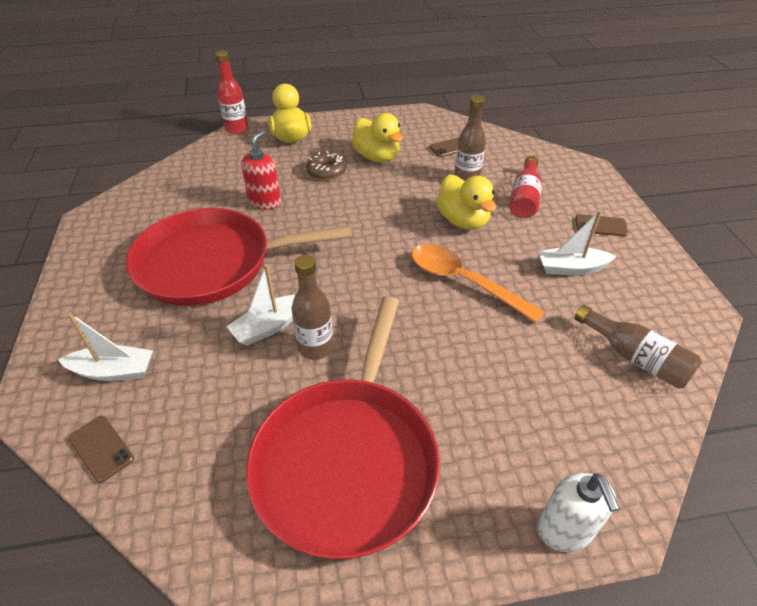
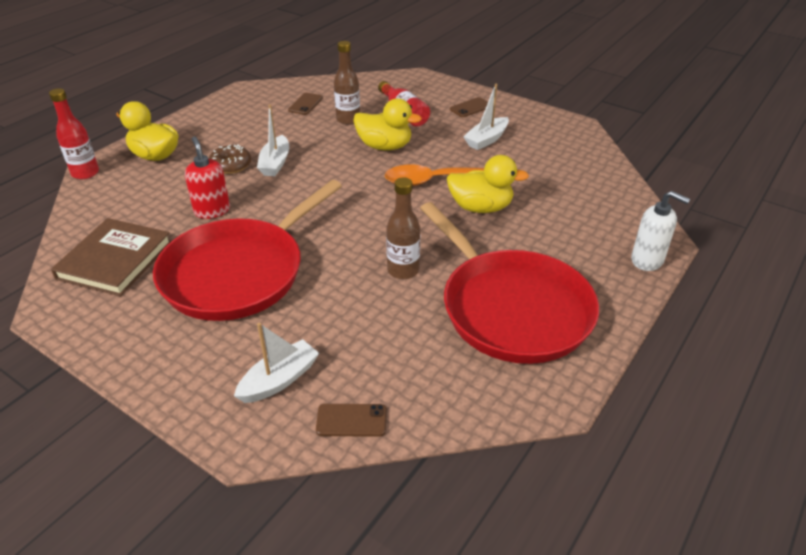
camera: 45 degrees left, 5 degrees down
white boat [227,264,295,346] -> white boat moved to [257,104,289,176]
yellow duck [352,113,403,162] -> yellow duck moved to [447,155,529,213]
brown bottle [575,305,702,389] -> none
none -> brown book [51,218,171,296]

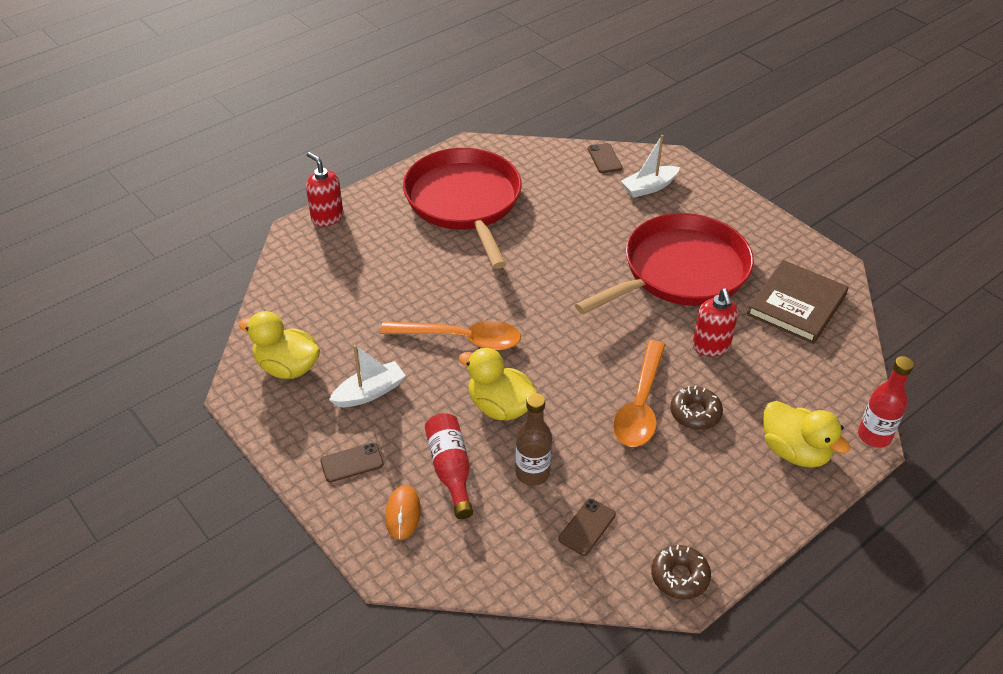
camera: 165 degrees left, 5 degrees up
white boat [257,104,289,176] -> orange spoon [613,340,665,447]
brown phone [316,404,387,437] -> brown phone turned 60 degrees clockwise [588,143,622,173]
brown bottle [386,177,420,279] -> none
yellow duck [447,155,529,213] -> yellow duck moved to [239,311,320,379]
white soap dispenser [631,191,690,271] -> red soap dispenser [306,152,343,227]
none -> orange mouse [385,485,421,540]
none -> brown donut [651,545,711,600]

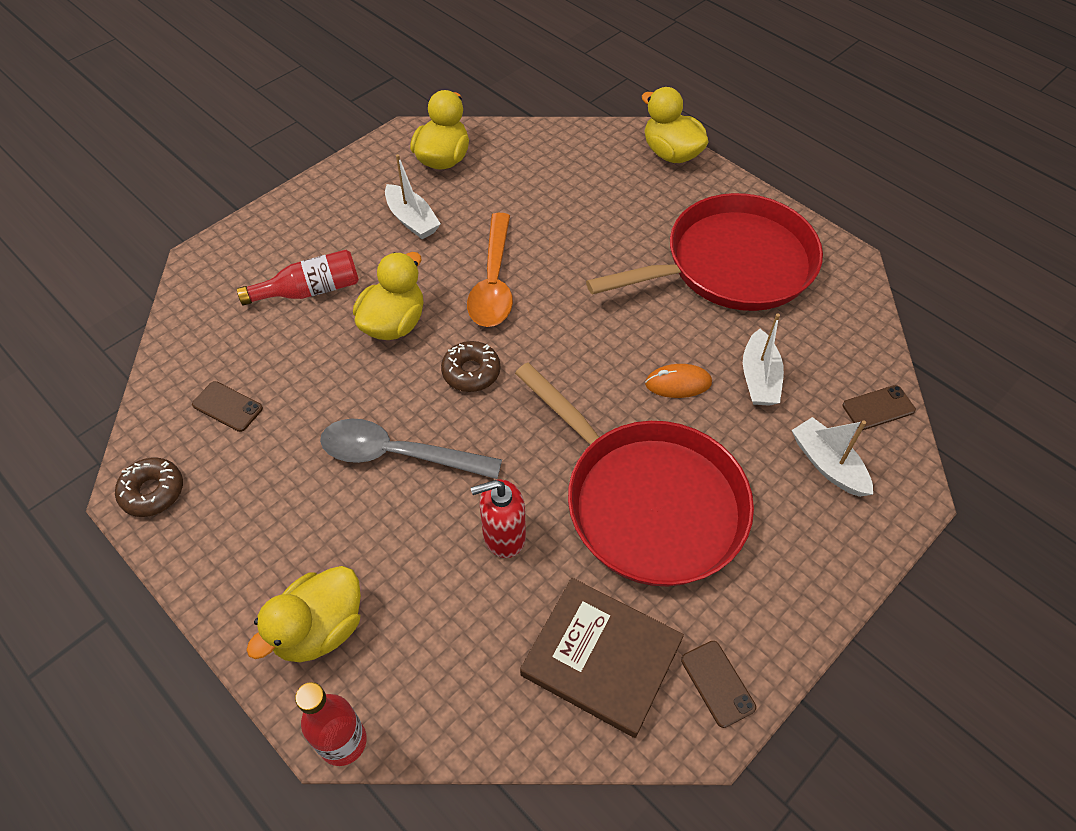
camera: 85 degrees right, 10 degrees up
red soap dispenser [306,152,343,227] -> yellow duck [642,87,709,163]
brown phone [320,443,384,482] -> brown phone moved to [681,641,756,728]
orange mouse [385,485,421,540] -> orange mouse moved to [645,364,712,398]
brown bottle [515,393,552,486] -> none
orange spoon [613,340,665,447] -> grey spoon [320,419,502,479]
brown donut [670,385,723,430] -> brown donut moved to [441,341,500,392]
none -> white boat [743,313,784,406]

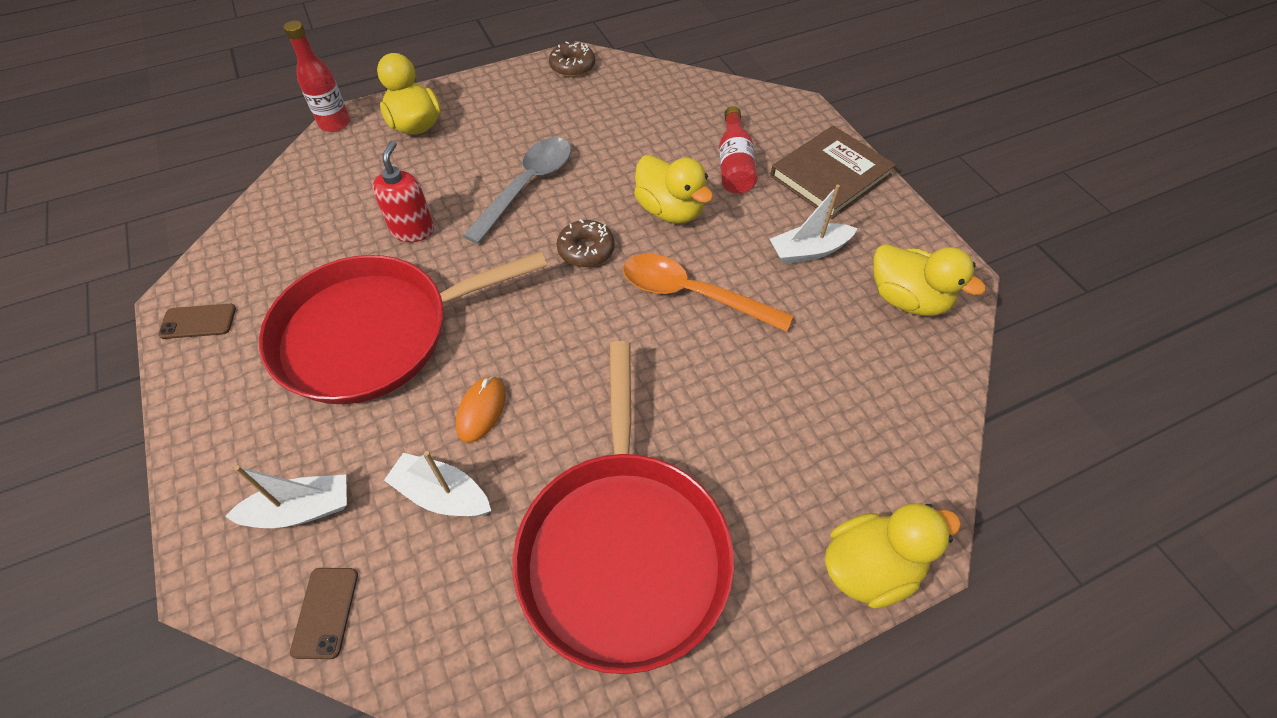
camera: 110 degrees right, 0 degrees up
brown phone [192,381,263,432] -> none
brown book [520,578,684,738] -> brown book moved to [770,126,896,219]

